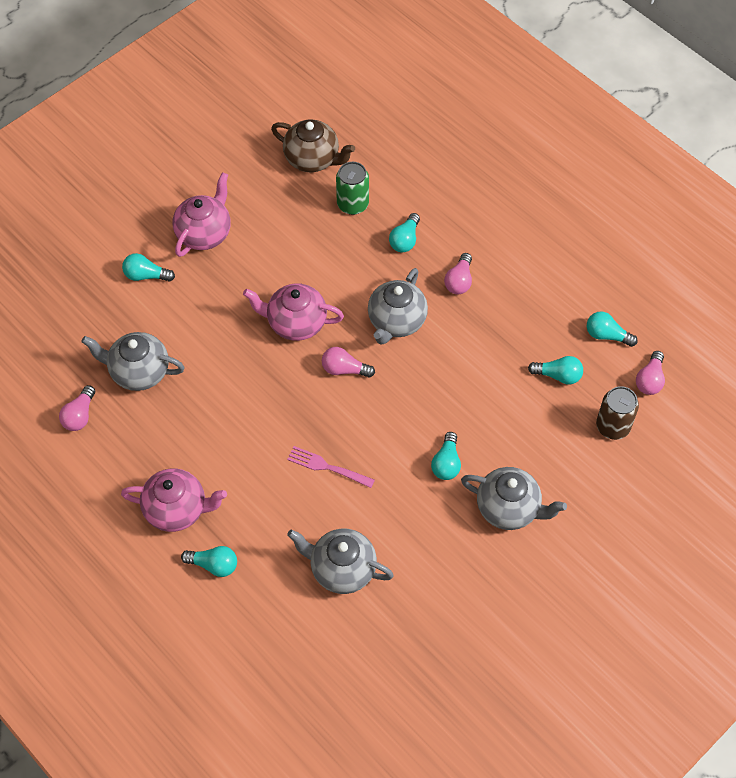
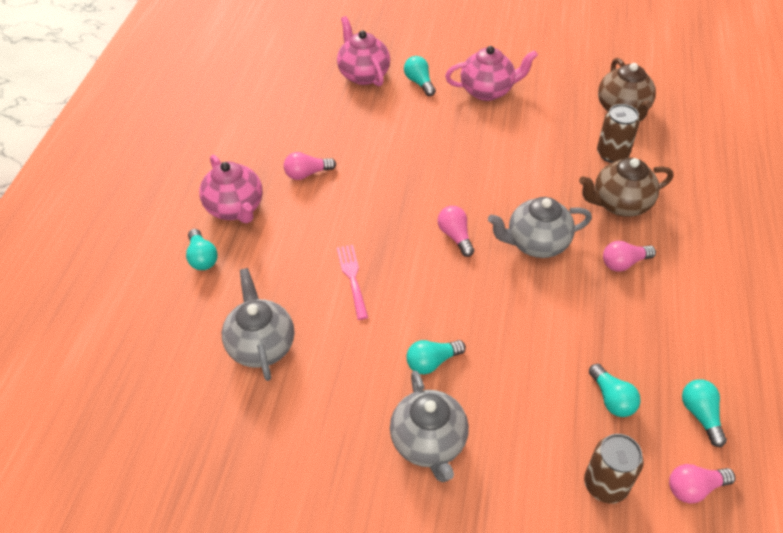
camera: 55 degrees right, 10 degrees down
pink light bulb [59,385,95,431] -> pink light bulb moved to [284,152,336,180]
grey teapot [82,332,185,391] -> none
pink teapot [243,283,344,341] -> pink teapot moved to [337,16,390,86]
green can [336,162,369,215] -> brown can [597,104,640,163]
turquoise light bulb [389,213,420,252] -> brown teapot [579,158,673,217]

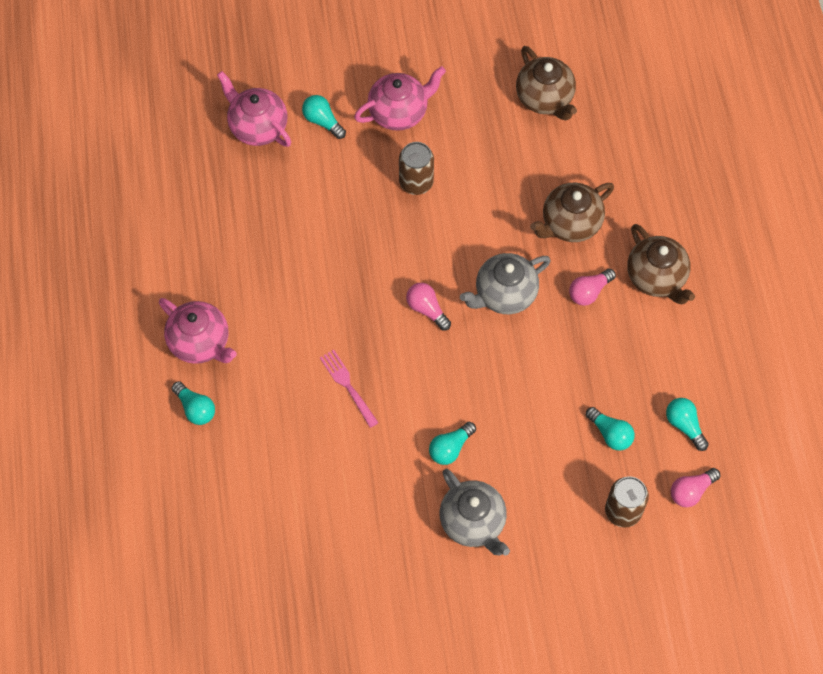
camera: 20 degrees left, 15 degrees up
grey teapot [222,268,294,381] -> none
pink light bulb [284,152,336,180] -> none
brown can [597,104,640,163] -> brown can moved to [399,142,434,195]
none -> brown teapot [627,224,695,304]

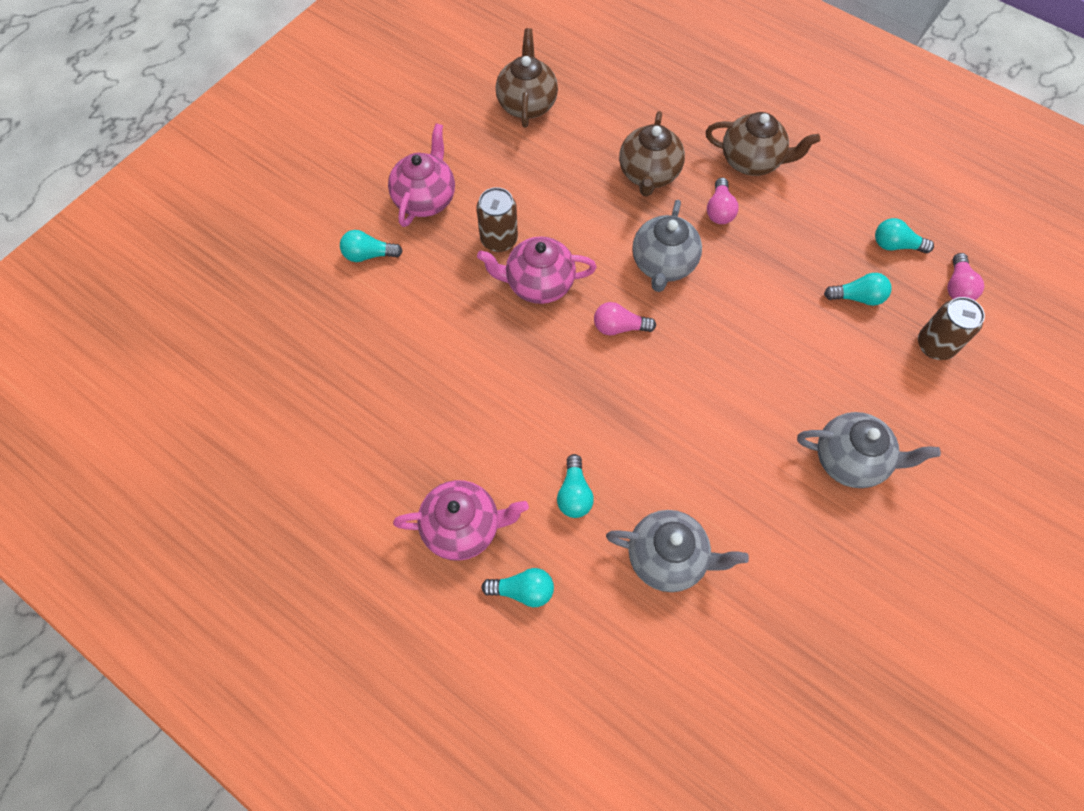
camera: 45 degrees left, 0 degrees up
pink teapot [217,71,291,147] -> pink teapot moved to [477,236,597,304]
pink fork [320,350,379,428] -> none
turquoise light bulb [429,422,476,465] -> turquoise light bulb moved to [557,454,594,518]
brown teapot [516,46,577,120] -> brown teapot turned 105 degrees counterclockwise [496,28,558,128]
none -> grey teapot [606,510,749,592]

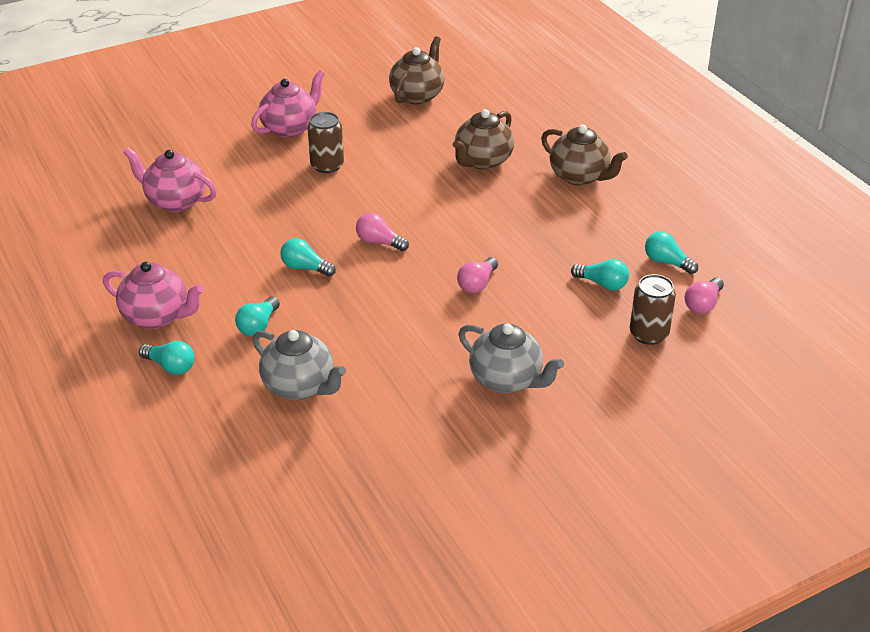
camera: 25 degrees right, 25 degrees down
turquoise light bulb [340,230,403,262] -> turquoise light bulb moved to [280,238,336,276]
pink teapot [477,236,597,304] -> pink teapot moved to [123,147,217,212]
grey teapot [632,200,702,292] -> none
pink light bulb [707,178,739,224] -> pink light bulb moved to [457,257,498,293]

